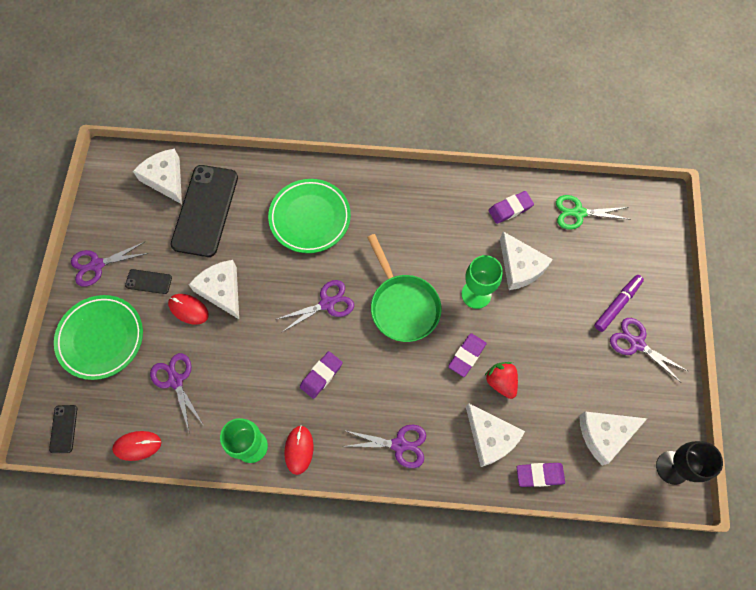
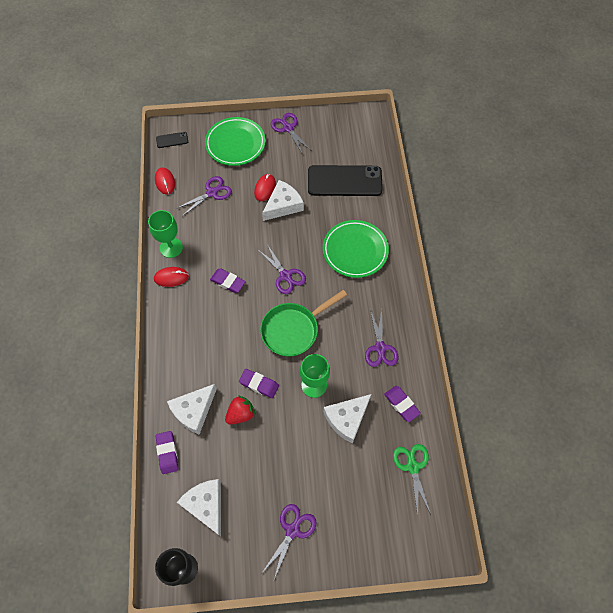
camera: 80 degrees right, 5 degrees down
black phone [125,269,172,294] -> none
white cheese [133,149,182,204] -> none
purple scissors [343,424,426,468] -> purple scissors moved to [365,309,399,367]
purple marker [594,275,644,332] -> none

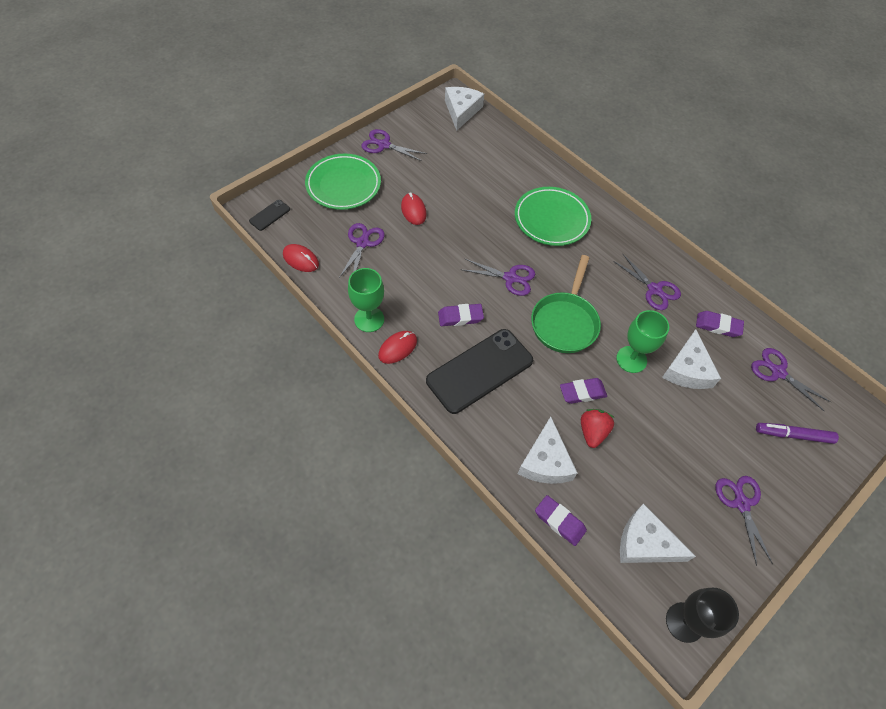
camera: 40 degrees left, 5 degrees down
white cheese [262,180,304,221] -> white cheese moved to [445,87,484,131]
black phone [308,165,383,196] -> black phone moved to [426,329,533,414]
green scissors [393,444,431,516] -> purple scissors [751,348,831,412]
none -> purple marker [756,423,839,444]

